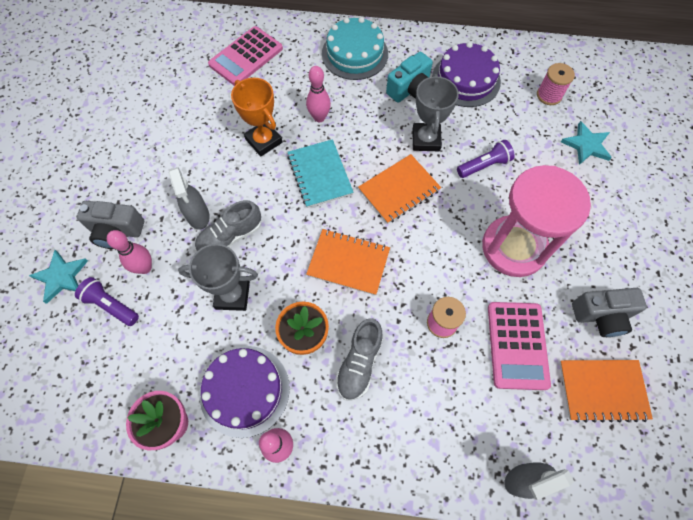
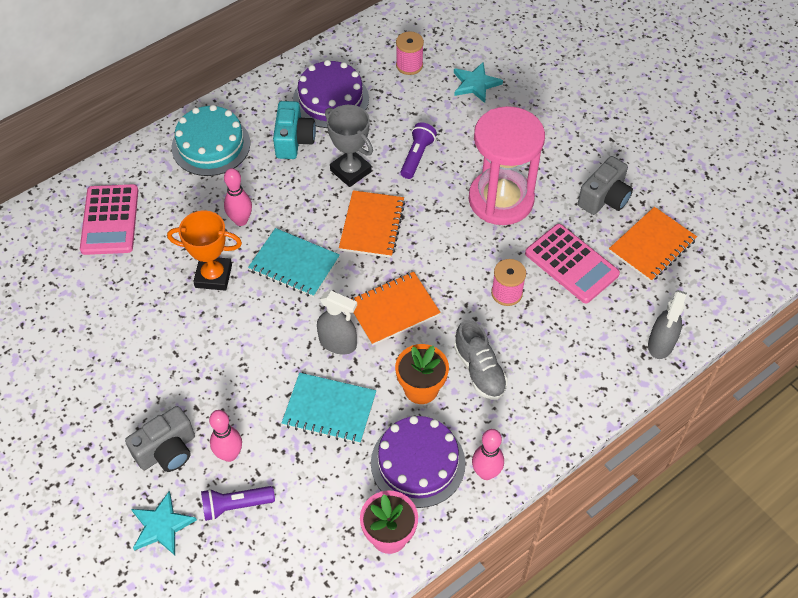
camera: 45 degrees left, 10 degrees down
grey spray bottle [169,167,210,230] -> grey spray bottle moved to [317,291,357,354]
grey trophy [178,244,258,311] -> turquoise notebook [282,373,376,444]
grey shoe [195,200,261,252] -> none

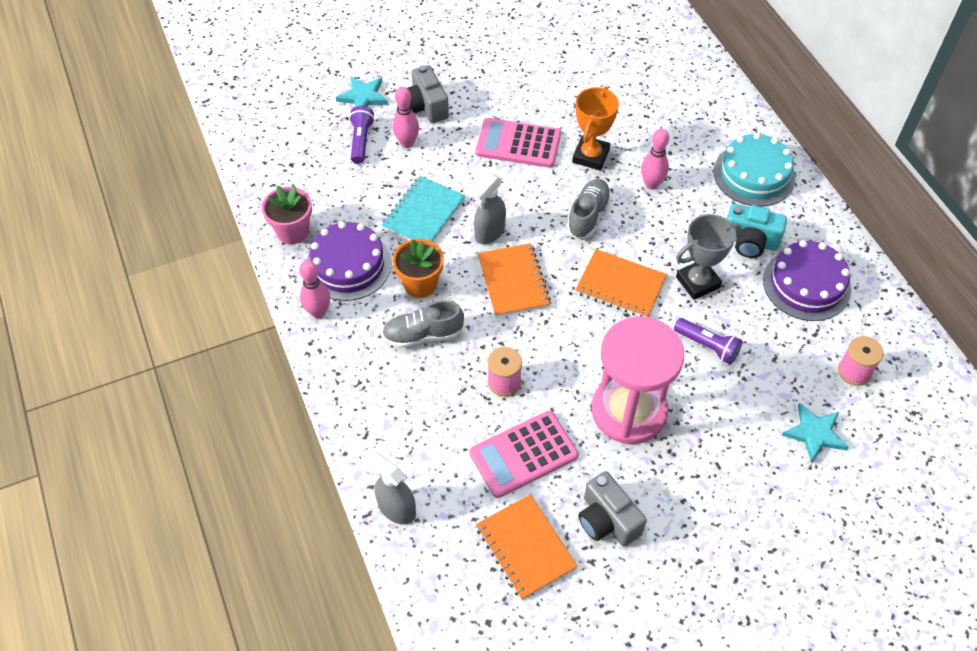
camera: 105 degrees right, 0 degrees up
pink calculator [80,184,138,255] -> pink calculator moved to [476,118,561,168]
turquoise notebook [248,228,340,298] -> grey shoe [567,179,612,239]

